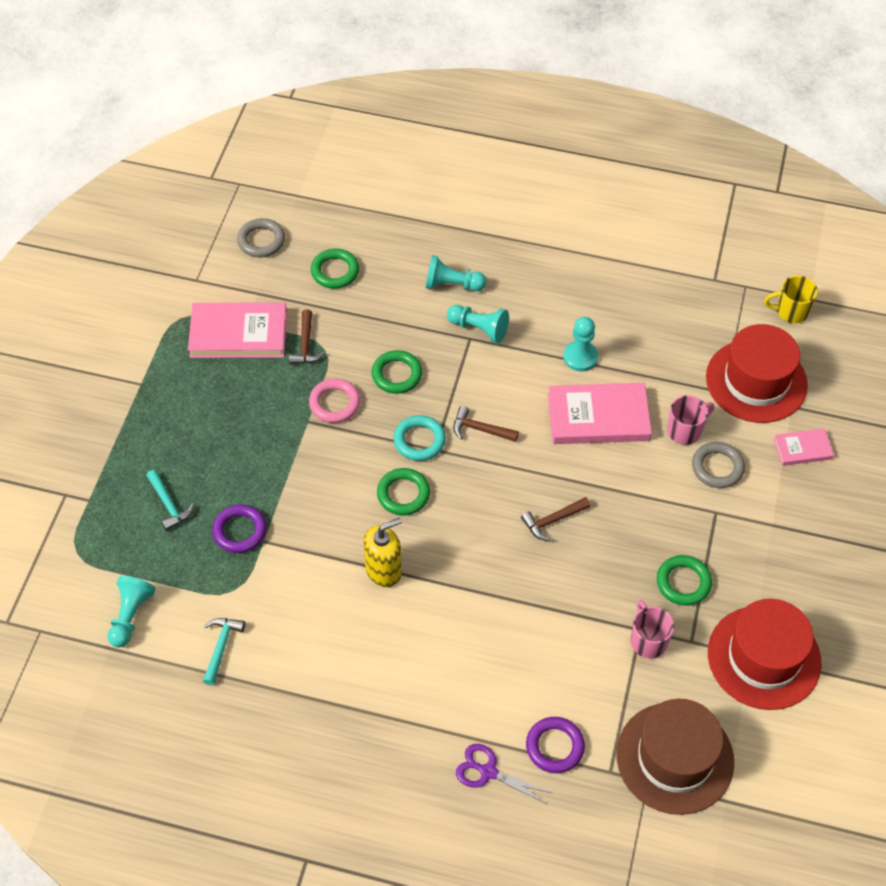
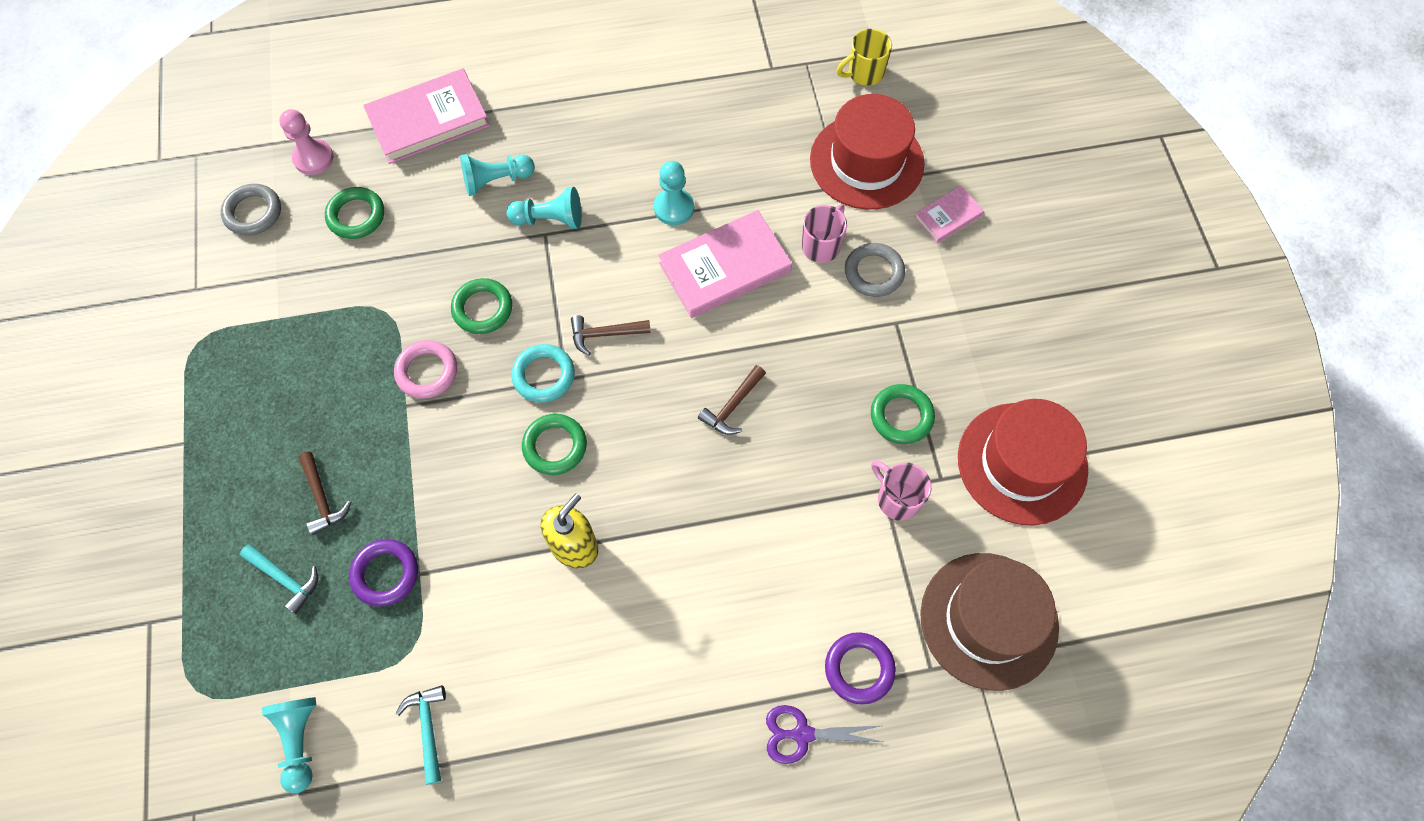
camera: 25 degrees left, 10 degrees up
pink book [188,302,287,358] -> pink book moved to [363,68,490,164]
brown hammer [289,309,325,364] -> brown hammer moved to [298,452,351,535]
none -> pink pawn [279,109,333,175]

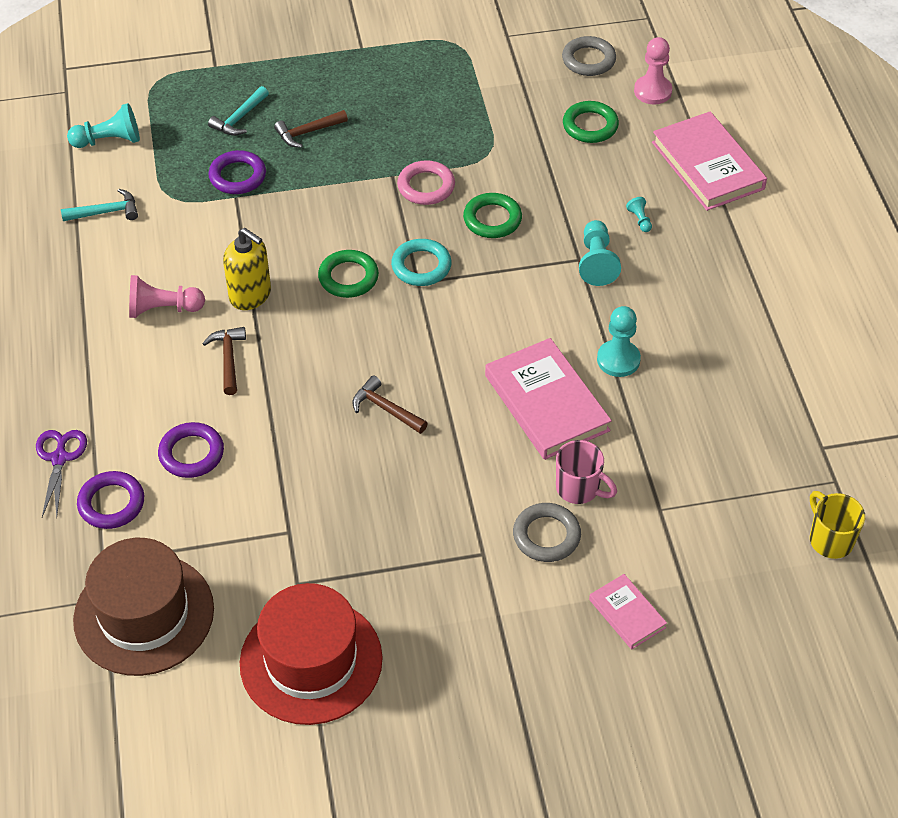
camera: 90 degrees right, 15 degrees down
turquoise pawn [460,154,535,196] -> turquoise pawn [626,197,652,232], size x0.50
brown hammer [571,315,651,356] -> brown hammer moved to [202,327,246,395]
red hat [810,94,925,210] -> none
green ring [871,384,935,444] -> none
pink mug [871,460,932,521] -> none
none -> pink pawn [129,275,205,318]
none -> purple ring [158,422,224,478]

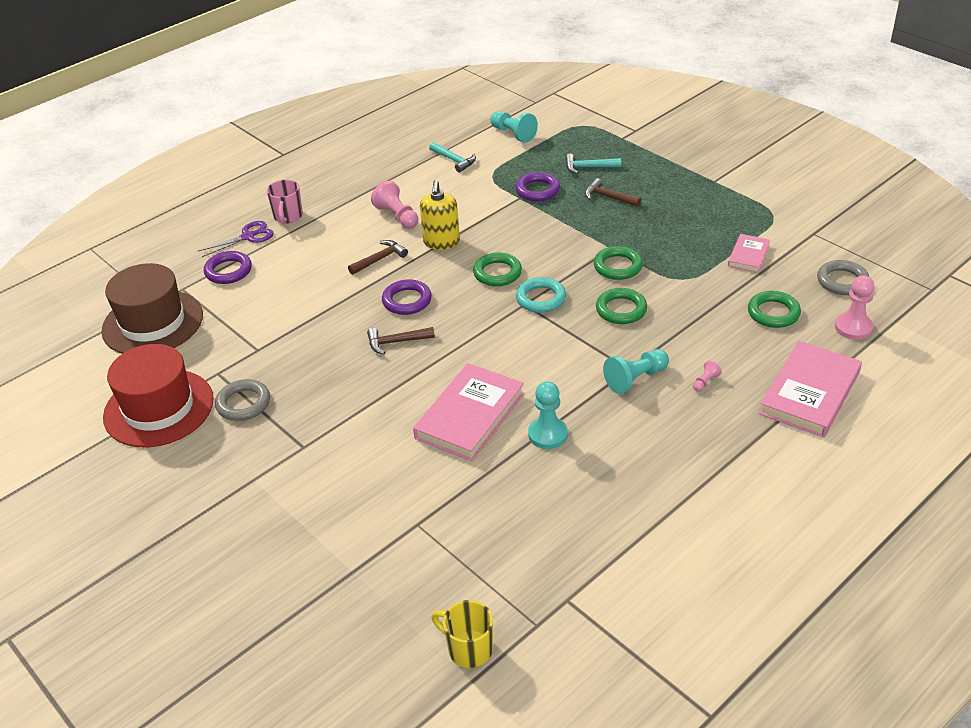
camera: 60 degrees right, 10 degrees down
purple ring [158,422,224,478] -> purple ring moved to [382,279,432,315]
brown hammer [352,375,428,434] -> brown hammer turned 105 degrees counterclockwise [367,327,435,355]
pink ring [397,160,455,205] -> green ring [594,246,643,280]
grey ring [513,503,581,562] -> grey ring moved to [215,379,270,421]
pink mug [556,440,617,504] -> pink mug moved to [267,180,303,224]
pink book [589,574,667,650] -> pink book moved to [728,234,770,273]
turquoise pawn [626,197,652,232] -> pink pawn [693,361,722,391]
yellow mug [810,491,865,559] -> yellow mug turned 90 degrees counterclockwise [431,600,493,668]

